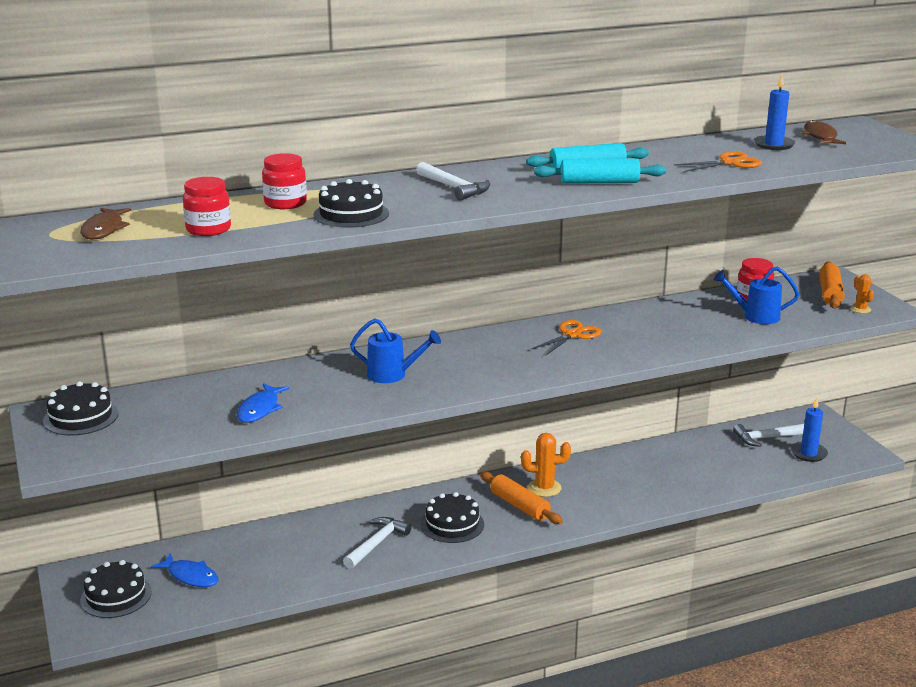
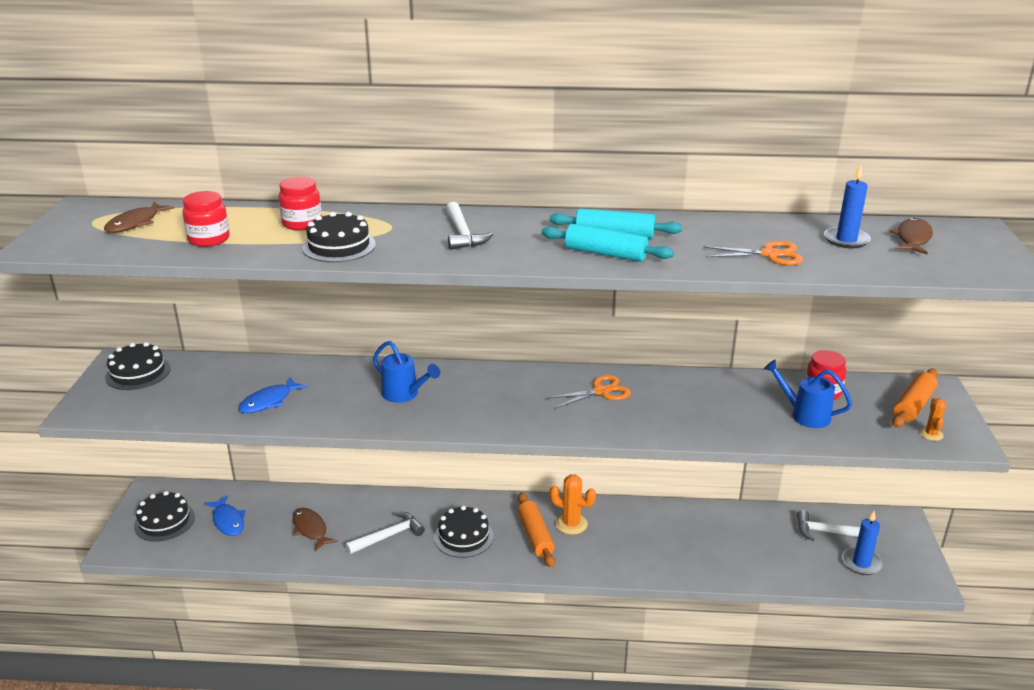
camera: 25 degrees right, 5 degrees up
none -> brown fish [293,508,338,551]

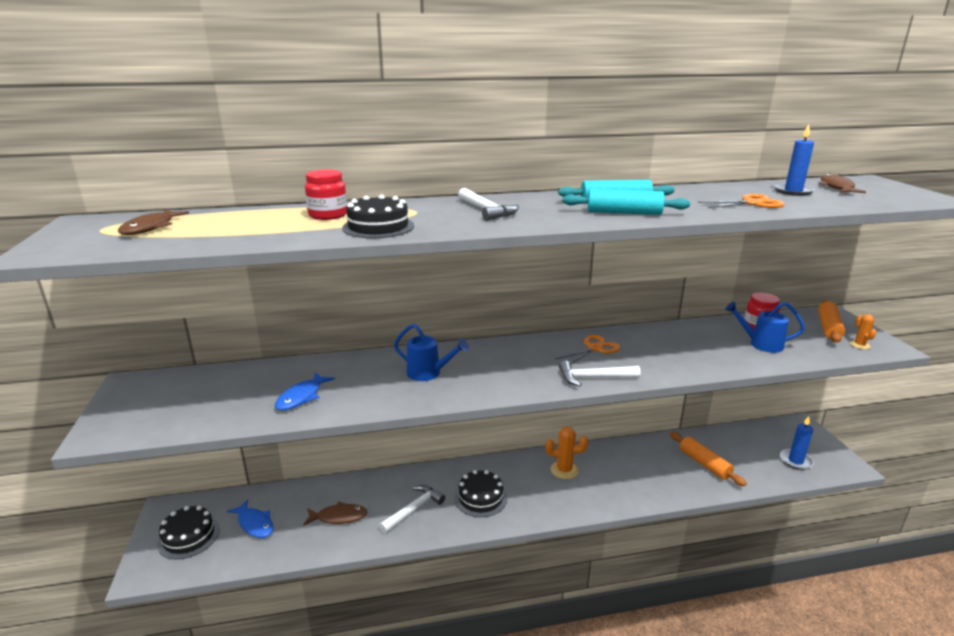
camera: 15 degrees left, 5 degrees down
black cake [105,342,170,390] -> none
red jar [182,191,230,247] -> none
brown fish [293,508,338,551] -> brown fish turned 135 degrees clockwise [303,502,368,526]
orange rolling pin [518,492,555,568] -> orange rolling pin moved to [670,432,747,486]
white hammer [797,510,878,541] -> white hammer moved to [559,360,640,386]

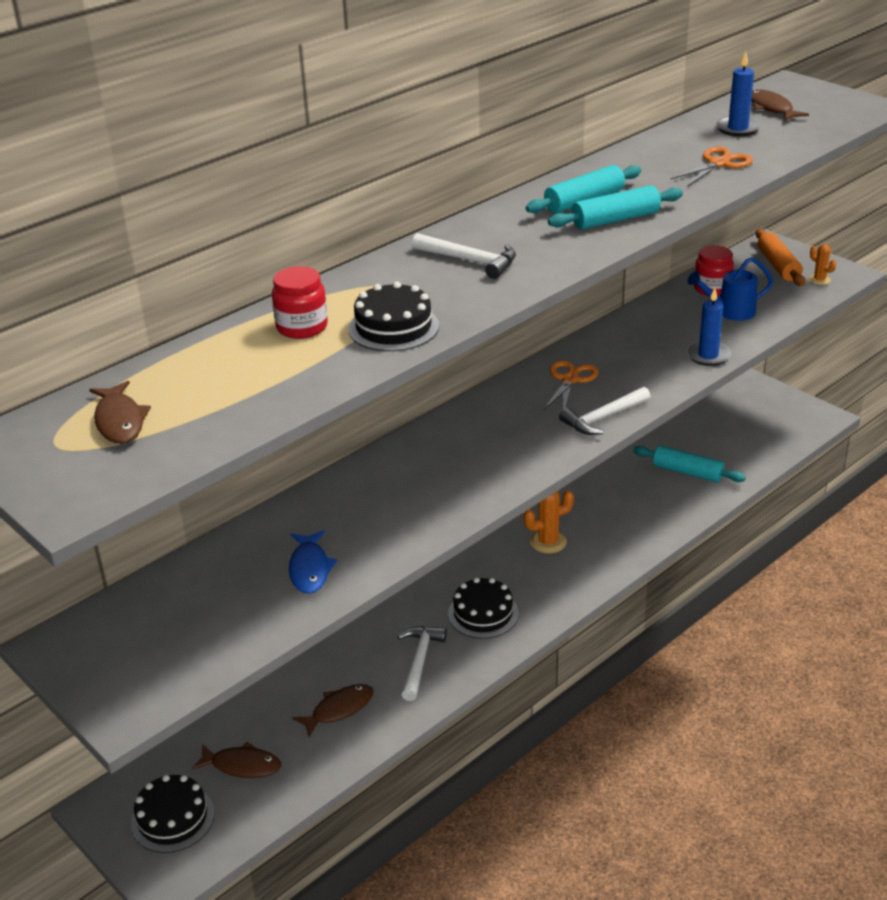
camera: 30 degrees left, 10 degrees up
blue fish [227,499,274,538] -> brown fish [191,742,281,778]
blue watering can [394,324,469,381] -> none
orange rolling pin [670,432,747,486] -> turquoise rolling pin [633,445,746,482]
blue candle [780,416,814,470] -> blue candle moved to [686,288,731,366]

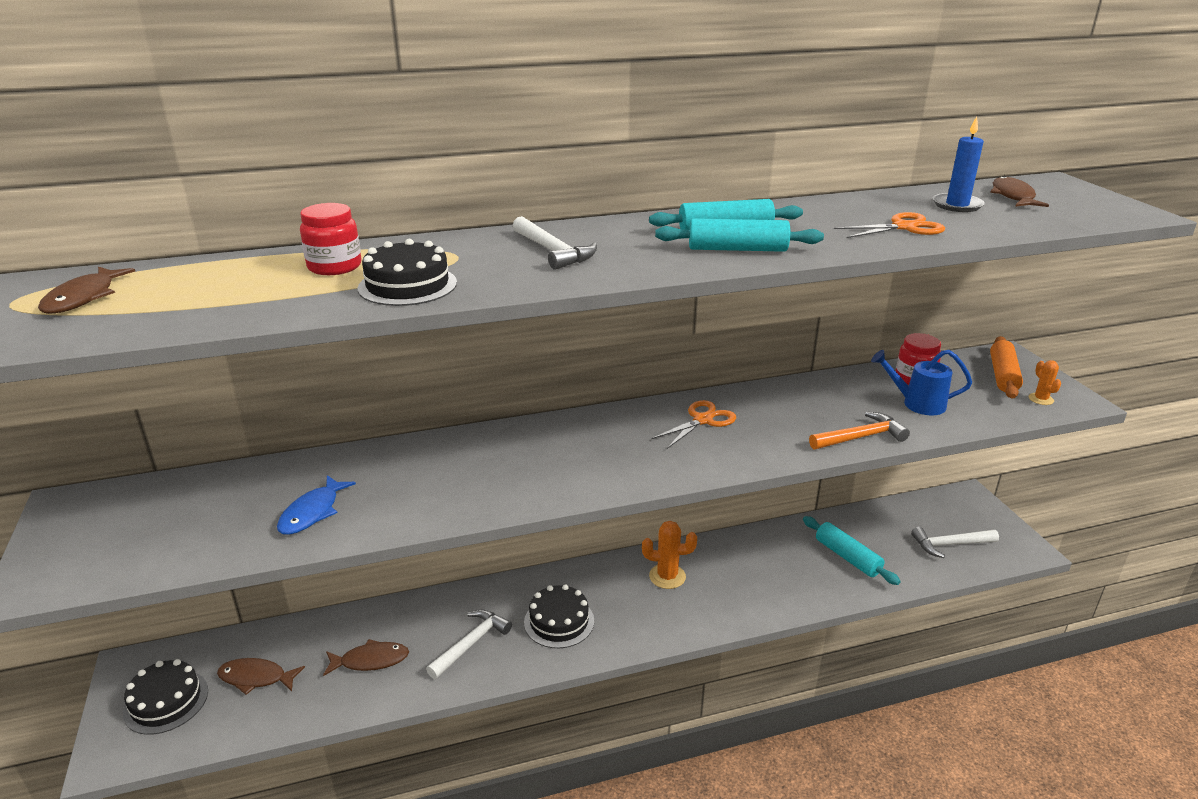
camera: 25 degrees right, 5 degrees down
brown fish [191,742,281,778] -> brown fish turned 150 degrees clockwise [217,658,305,695]
white hammer [559,387,651,435] -> white hammer moved to [911,527,999,558]
blue candle [686,288,731,366] -> orange hammer [809,412,910,449]

